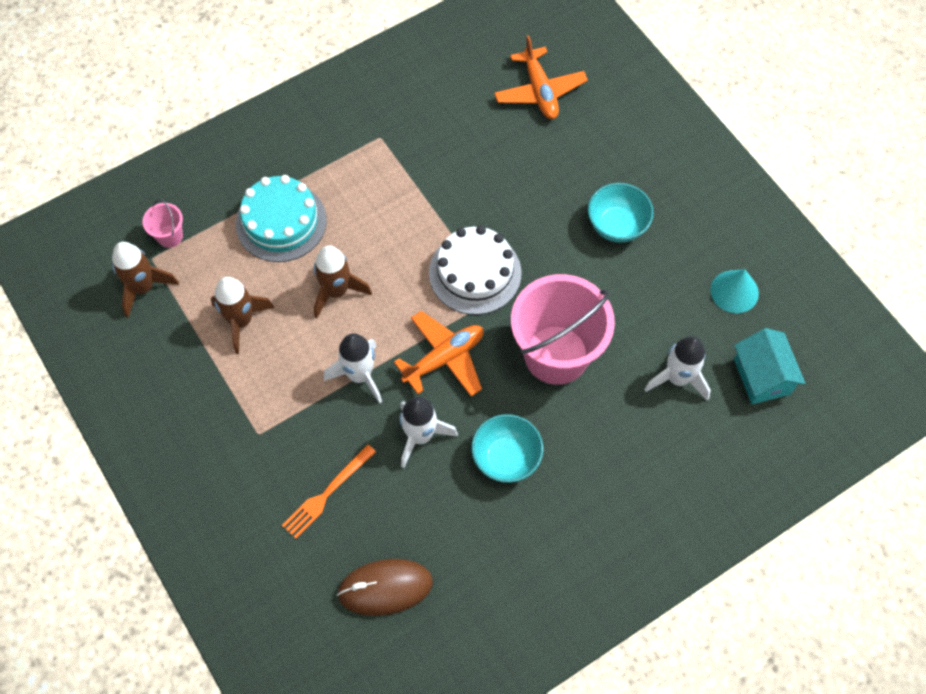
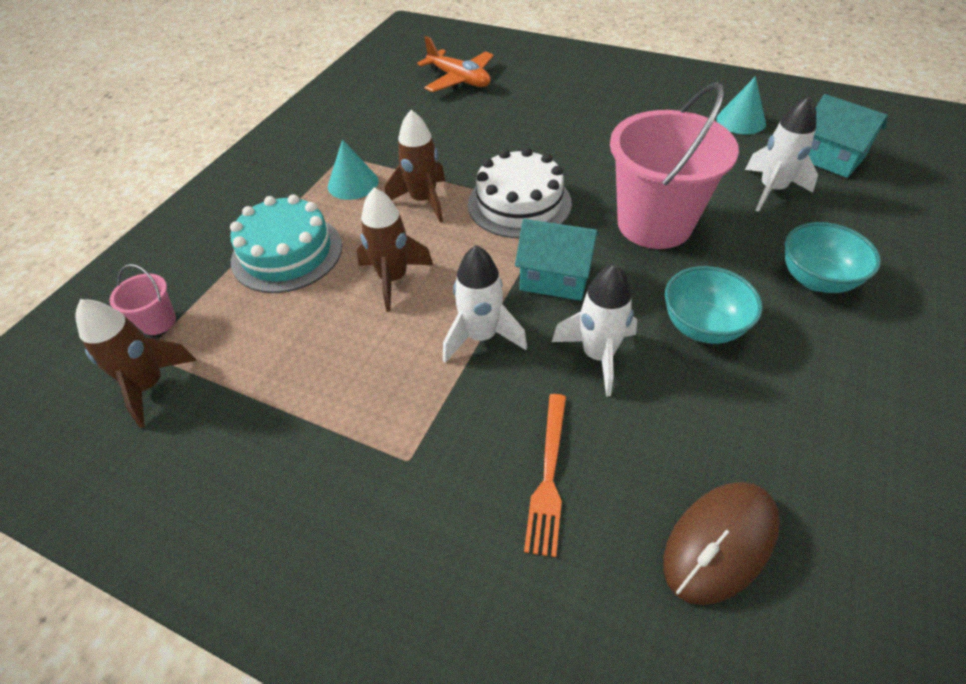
camera: 30 degrees left, 15 degrees down
brown rocket [211,277,275,354] -> brown rocket moved to [385,110,445,223]
orange plane [394,311,484,397] -> turquoise house [515,219,599,301]
turquoise bowl [588,183,654,243] -> turquoise bowl moved to [785,222,881,293]
none -> turquoise cone [328,139,379,200]

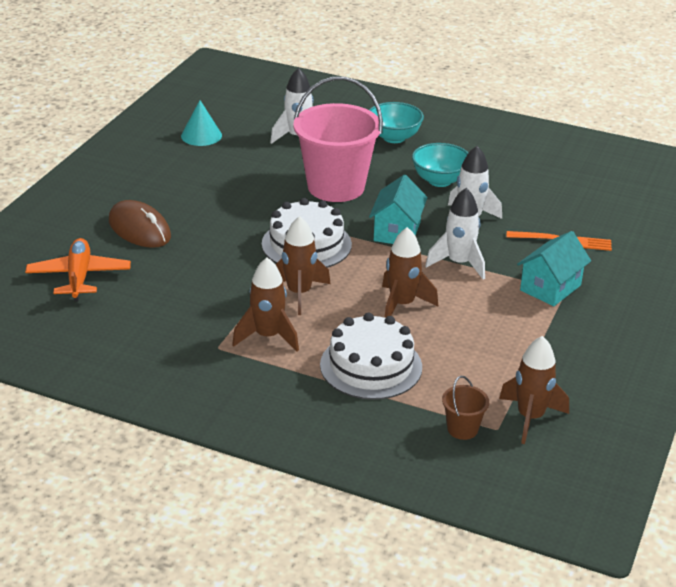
camera: 95 degrees left, 15 degrees down
pink bucket [109,264,176,335] -> brown bucket [442,376,489,440]
turquoise cake [230,194,342,293] -> white cake [320,313,422,400]
turquoise cone [328,139,379,200] -> brown rocket [232,257,299,351]
orange plane [417,36,494,92] -> orange plane turned 45 degrees counterclockwise [25,238,131,302]
brown mouse [663,482,780,605] -> brown mouse moved to [109,200,171,248]
turquoise house [808,94,888,178] -> turquoise house moved to [517,231,591,306]

